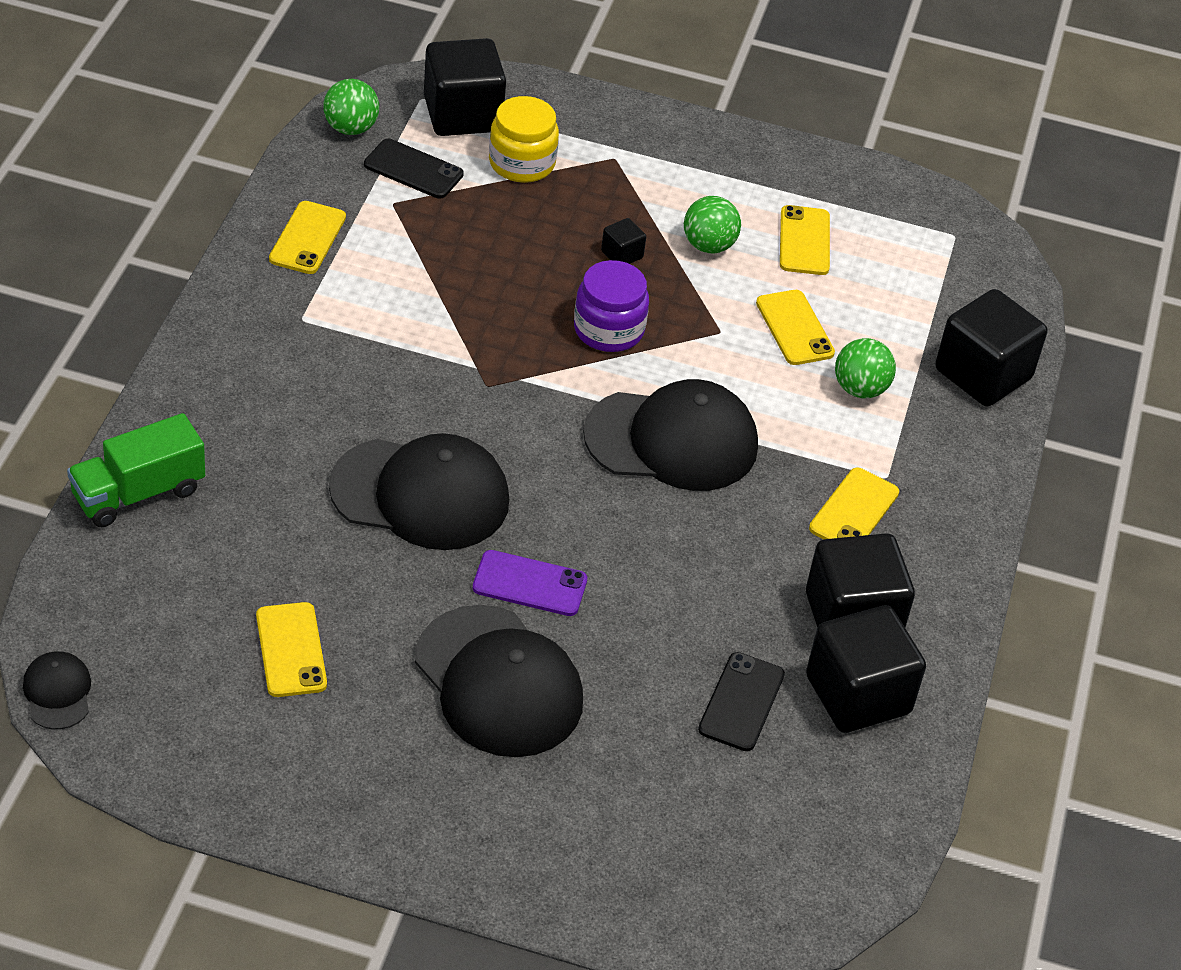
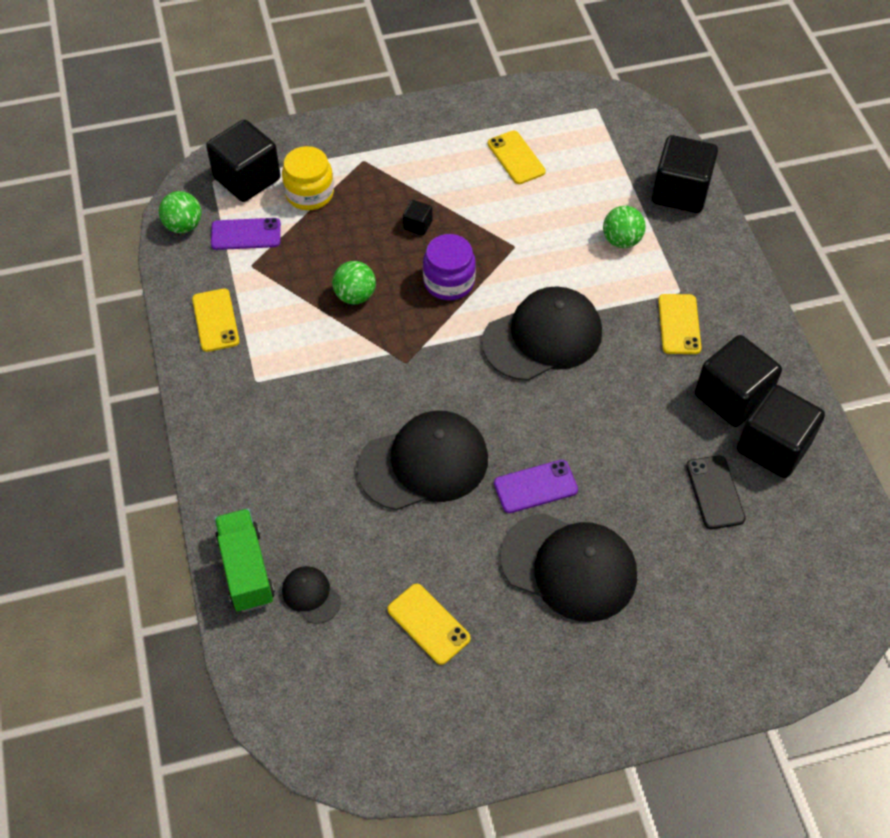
camera: 25 degrees left, 10 degrees up
black cap [23,651,91,730] -> black cap moved to [282,566,341,624]
green truck [67,413,205,527] -> green truck turned 135 degrees clockwise [214,509,275,612]
black phone [364,139,464,199] -> purple phone [211,218,281,250]
green ball [684,196,741,253] -> green ball moved to [332,261,376,304]
yellow phone [756,290,835,365] -> none

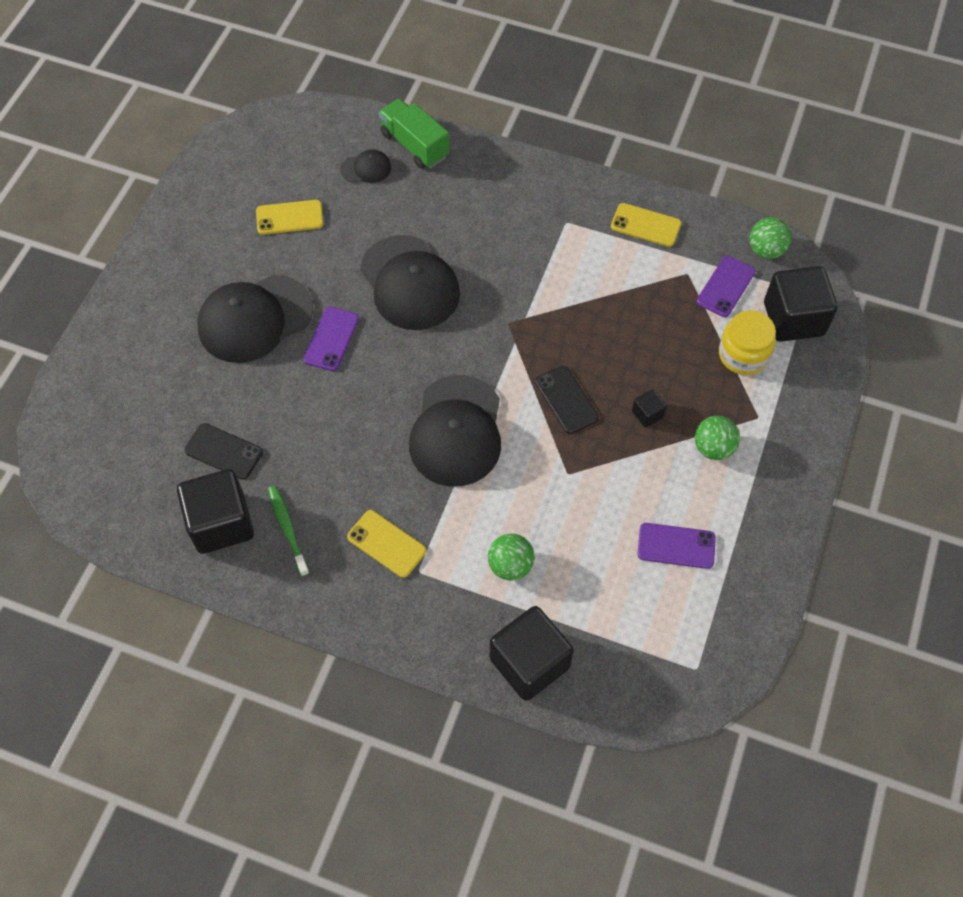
camera: 125 degrees right, 5 degrees up
green truck [214,509,275,612] -> green truck turned 150 degrees counterclockwise [379,99,449,169]
green ball [332,261,376,304] -> green ball moved to [695,416,740,460]
black cap [357,410,488,510] -> black cap turned 45 degrees counterclockwise [360,235,460,330]
purple jar [423,234,476,300] -> black phone [535,366,599,434]
yellow phone [488,131,546,184] -> purple phone [637,523,716,569]
black cube [695,335,782,427] -> green toothbrush [268,486,310,576]

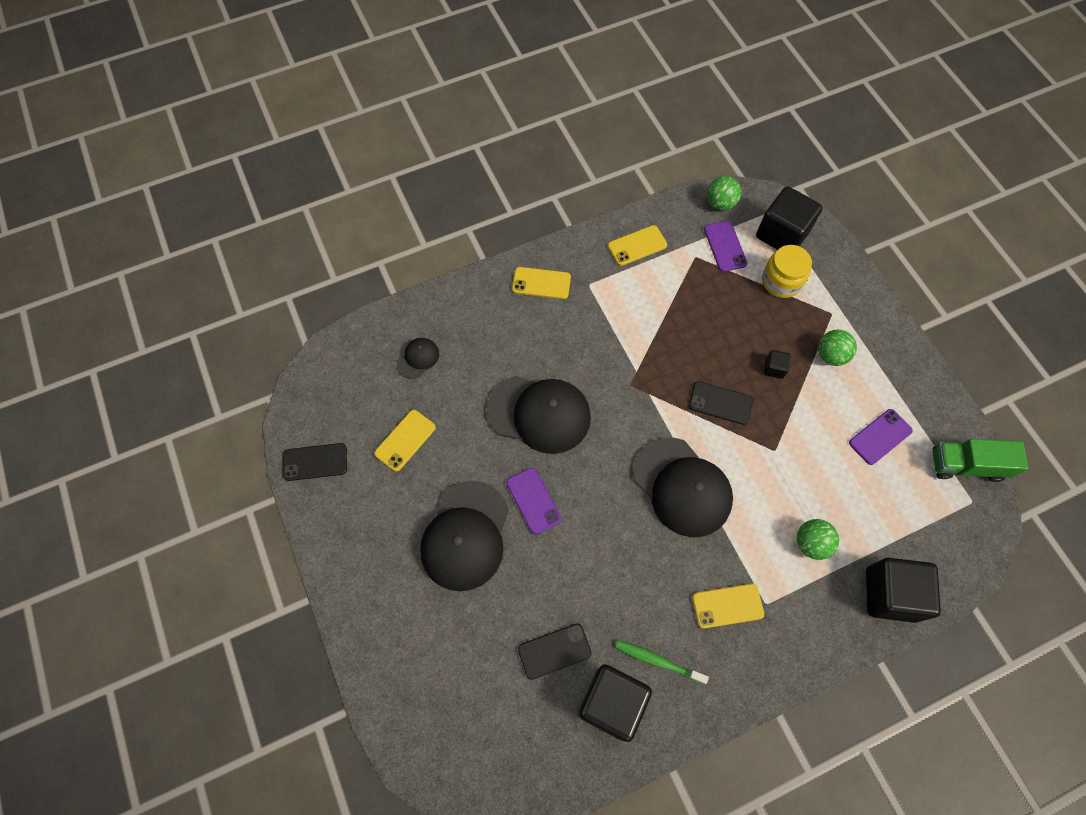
camera: 45 degrees left, 5 degrees up
green truck [379,99,449,169] -> green truck moved to [933,439,1028,482]
none -> black phone [283,443,347,481]
none -> yellow phone [512,267,571,299]

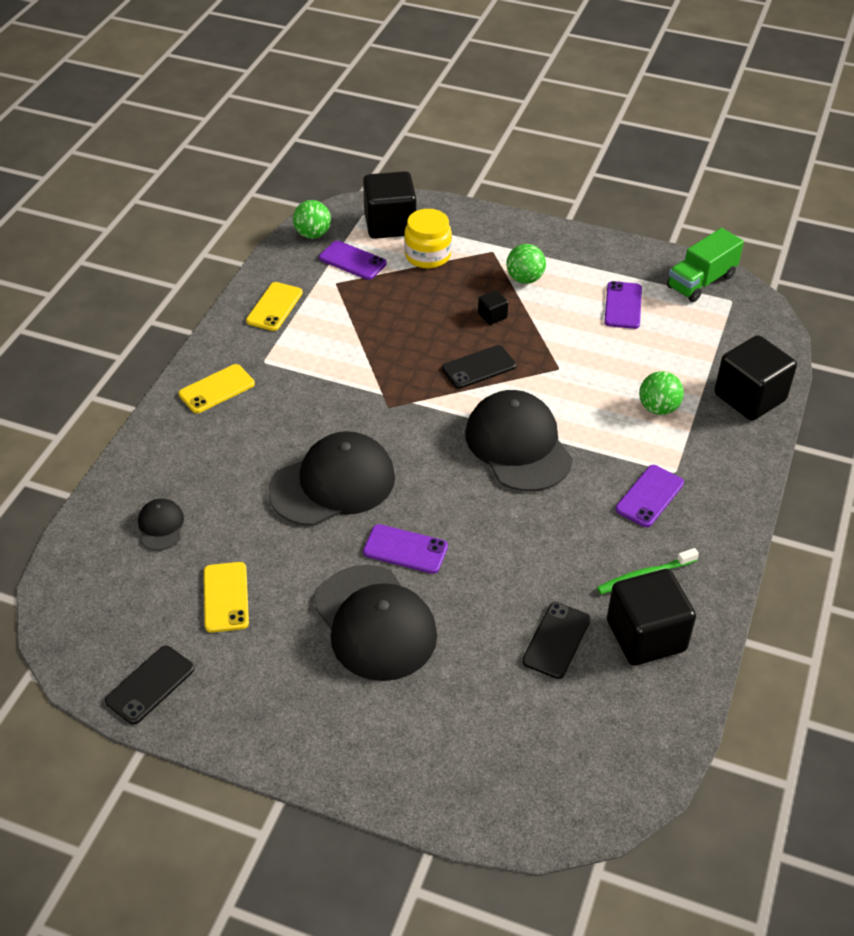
camera: 45 degrees left, 20 degrees down
black cap [633,438,733,537] -> black cap turned 120 degrees counterclockwise [465,390,573,491]
yellow phone [692,584,764,629] -> purple phone [615,465,684,527]

